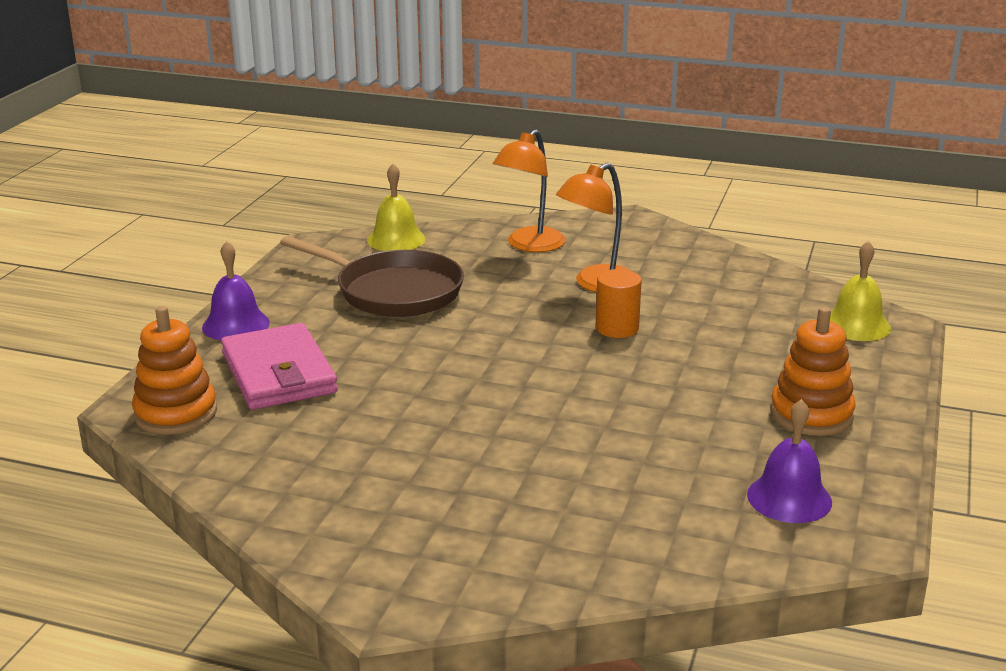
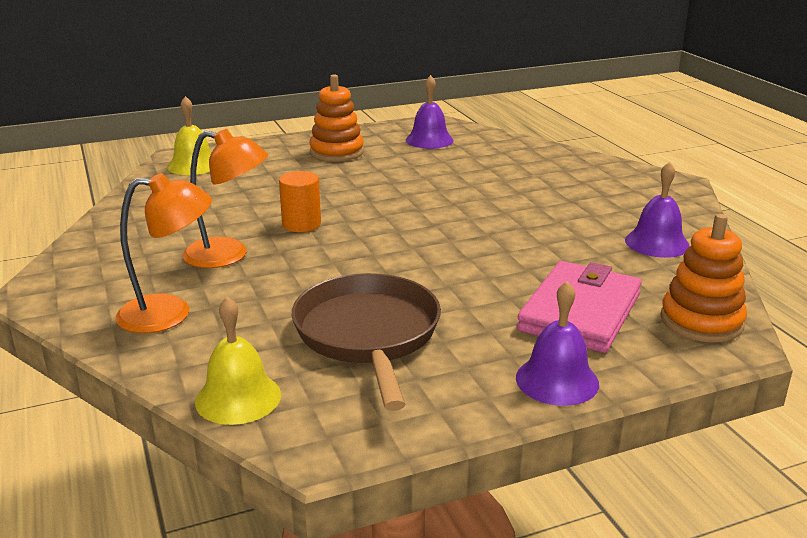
camera: 130 degrees left, 0 degrees up
none -> purple bell [625,162,690,258]

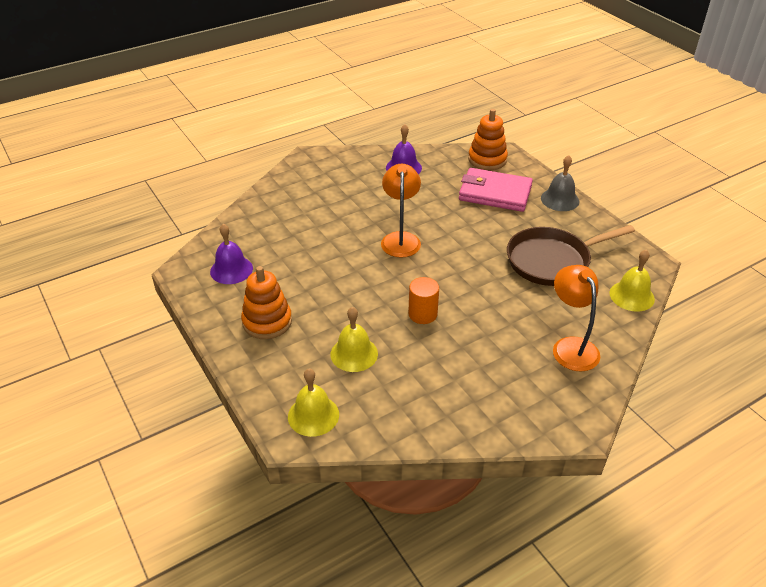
camera: 100 degrees left, 15 degrees up
orange lamp [183,129,268,268] -> orange lamp moved to [381,164,421,257]
purple bell [516,281,599,406] -> grey bell [541,155,579,211]
none -> yellow bell [330,307,378,372]

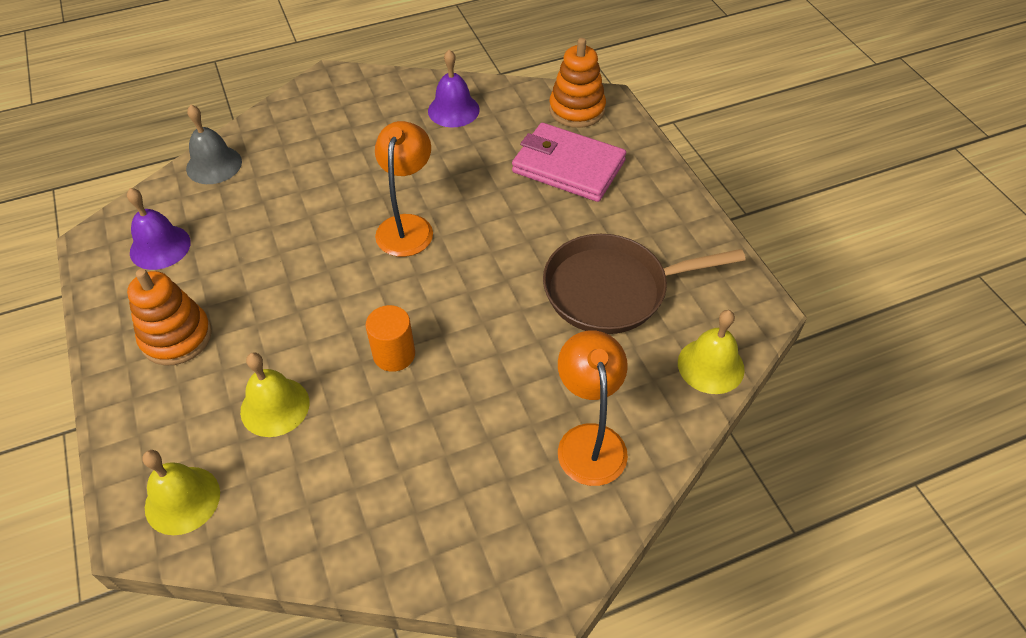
camera: 10 degrees right, 10 degrees up
grey bell [541,155,579,211] -> grey bell moved to [186,105,242,184]

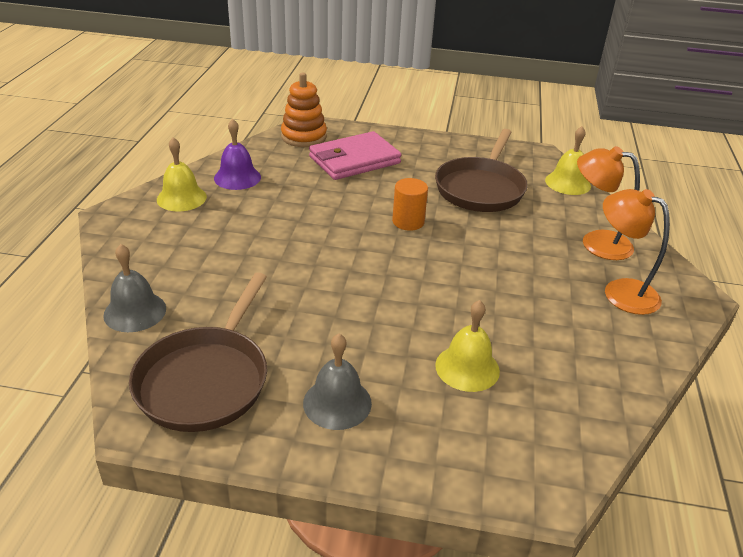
camera: 60 degrees left, 15 degrees down
purple bell [127,188,191,270] -> brown pan [129,272,267,432]
orange stacking toy [127,269,212,366] -> grey bell [303,333,372,430]
yellow bell [142,450,220,535] -> yellow bell moved to [157,137,207,212]
orange cylinder [365,305,415,372] -> orange cylinder moved to [392,178,428,231]
orange lamp [375,121,433,257] -> orange lamp moved to [603,189,670,315]

